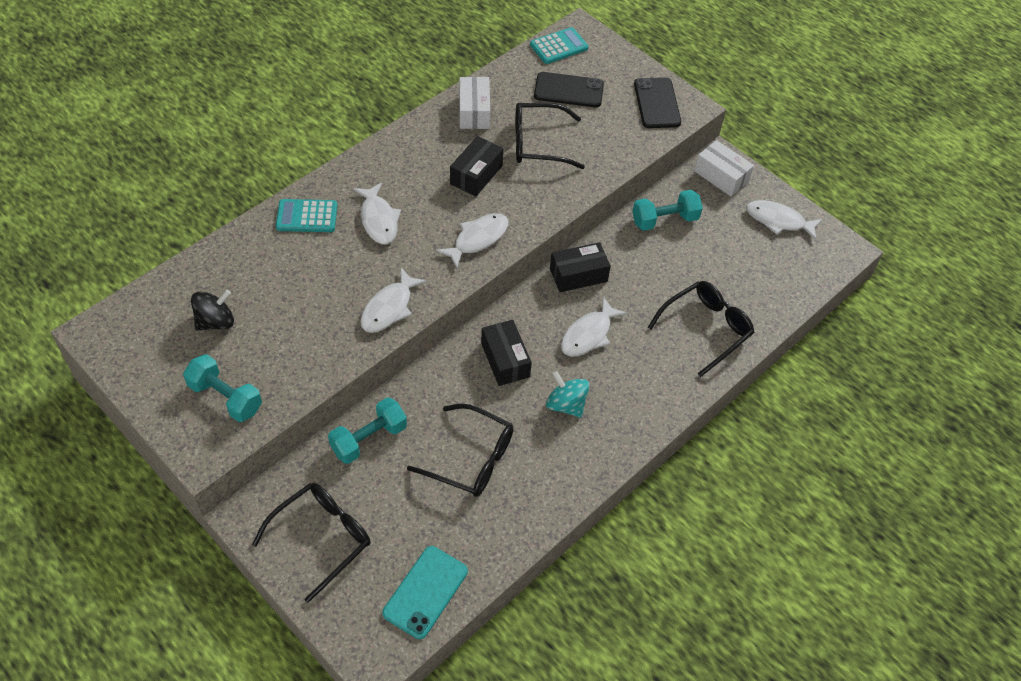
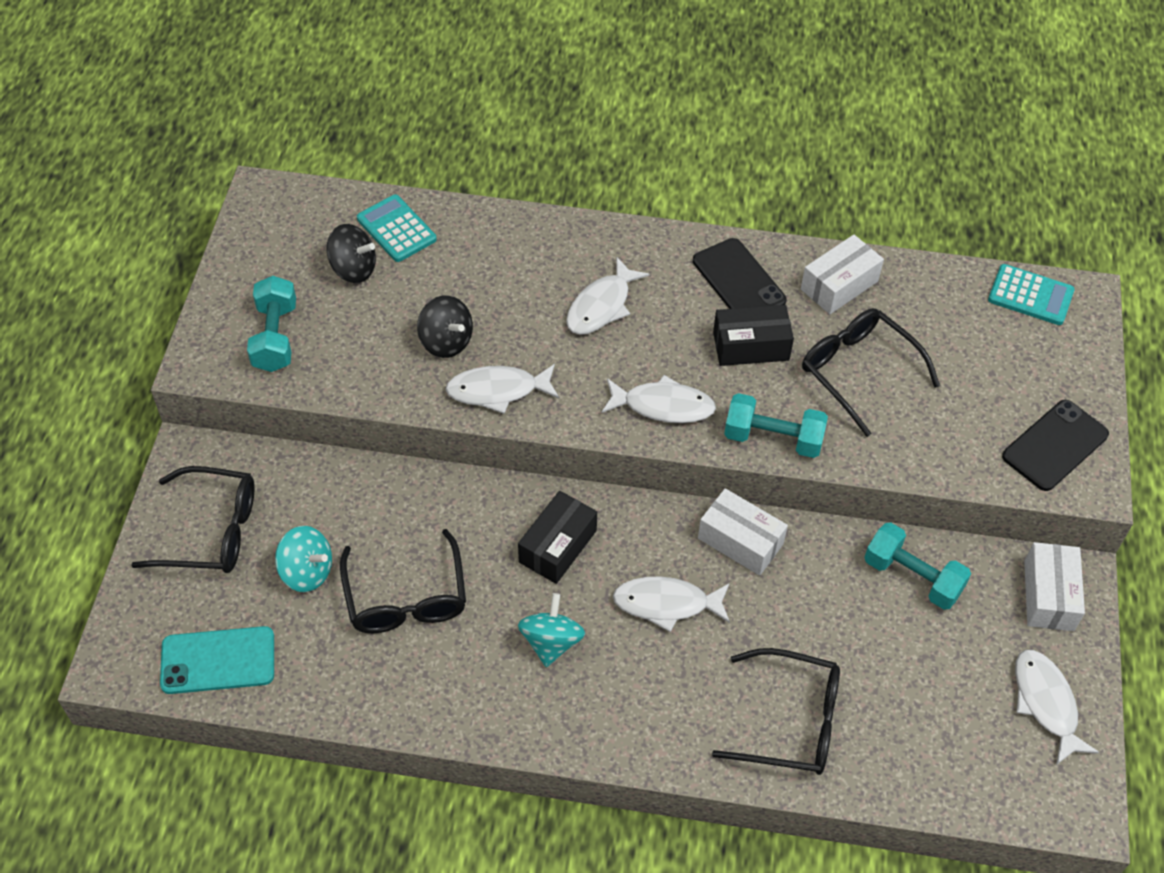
camera: 55 degrees right, 0 degrees up
turquoise calculator [276,199,337,232] -> turquoise calculator moved to [357,195,437,262]
turquoise dumbbell [328,397,407,464] -> turquoise dumbbell moved to [724,393,828,458]
black phone [534,72,604,107] -> black phone moved to [693,238,786,309]
black box [550,242,611,292] -> white box [698,488,788,576]
none -> turquoise spinning top [275,526,332,592]
none -> black spinning top [417,295,473,358]

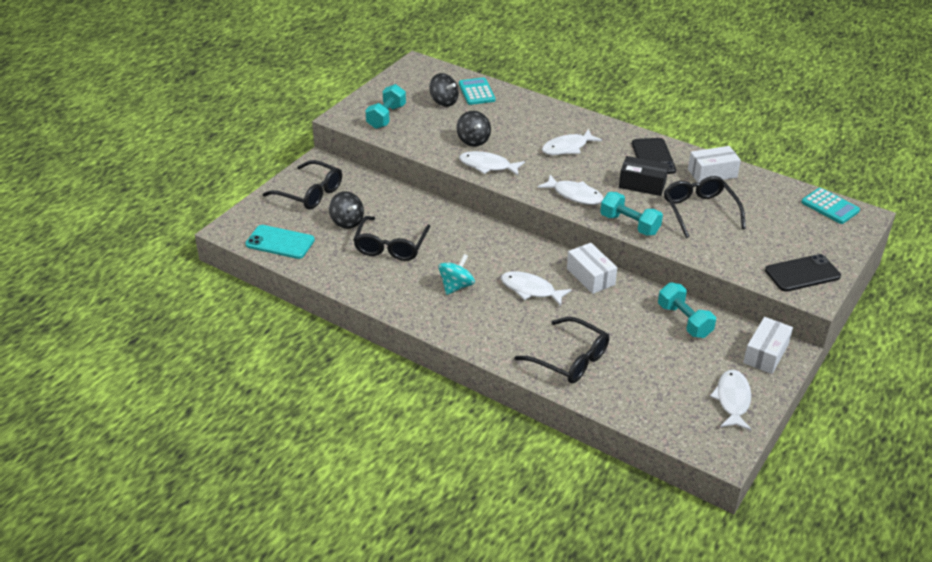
camera: 25 degrees right, 15 degrees down
turquoise spinning top [275,526,332,592] -> black spinning top [329,191,364,229]
black box [518,491,597,584] -> none

